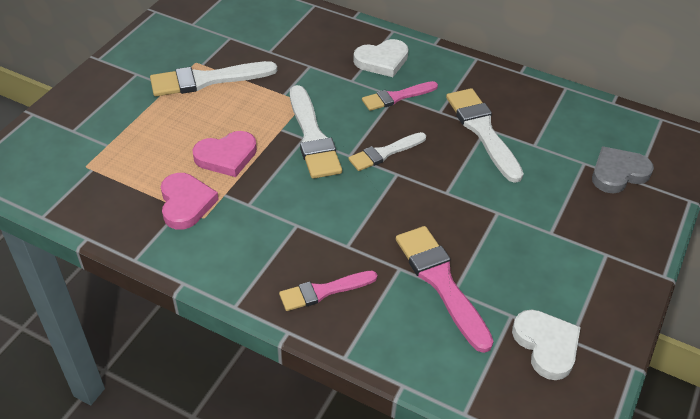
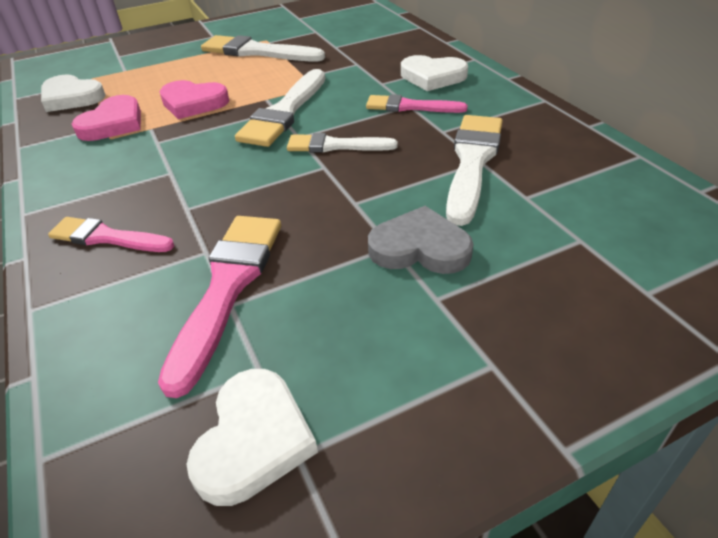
camera: 40 degrees right, 5 degrees down
grey heart [592,146,654,193] -> grey heart moved to [368,206,473,274]
none -> white heart [41,75,106,112]

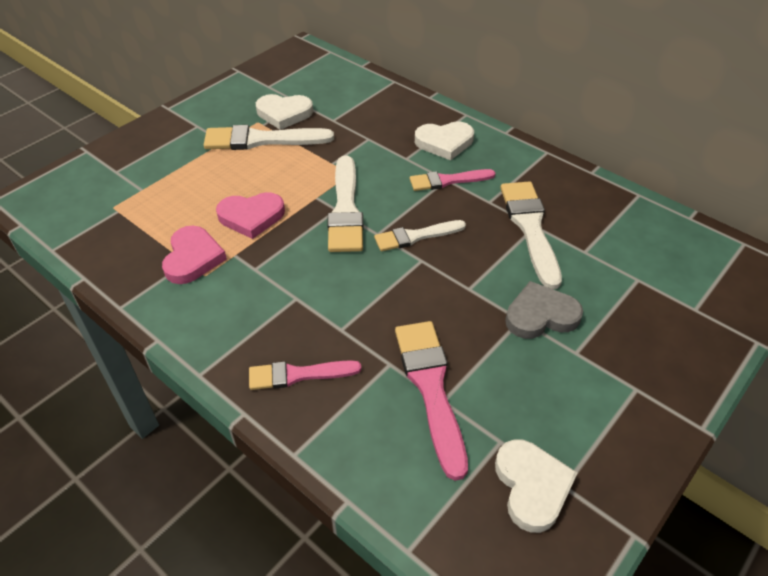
camera: 25 degrees left, 5 degrees up
white heart [41,75,106,112] -> white heart moved to [256,94,313,130]

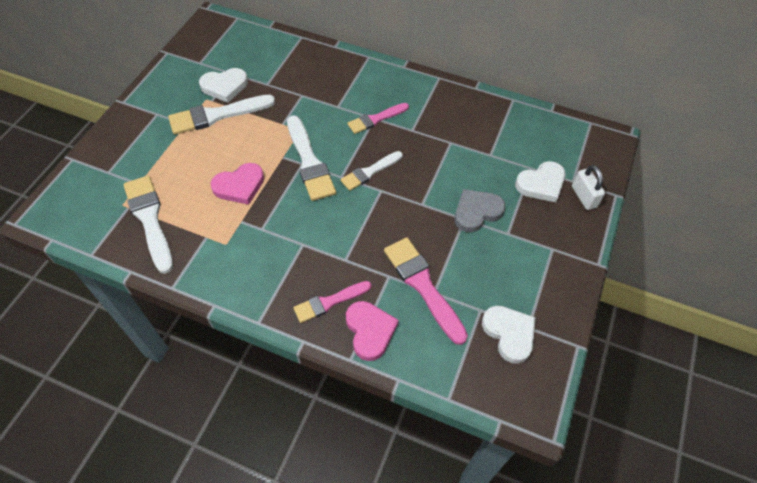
camera: 20 degrees left, 10 degrees up
pink heart [162,225,227,284] -> pink heart moved to [346,301,399,361]
white heart [415,121,474,160] -> white heart moved to [515,161,566,203]
white brush [500,181,562,289] -> white brush moved to [123,176,173,274]
none -> white padlock [572,165,605,210]

